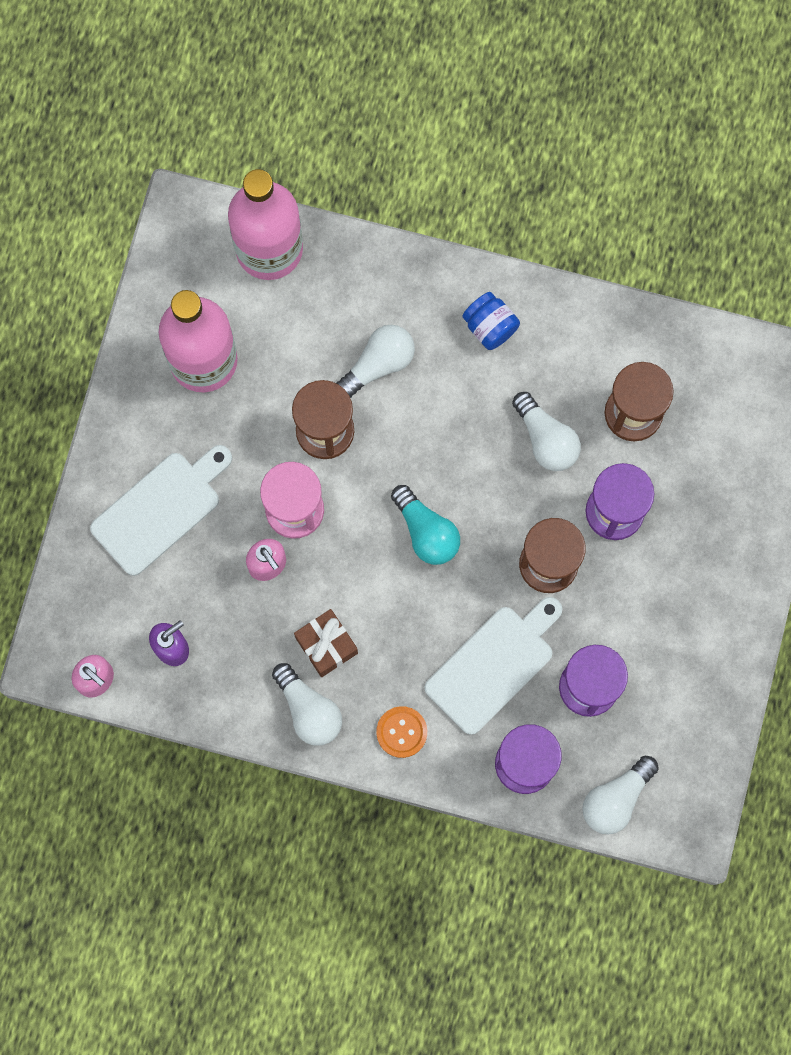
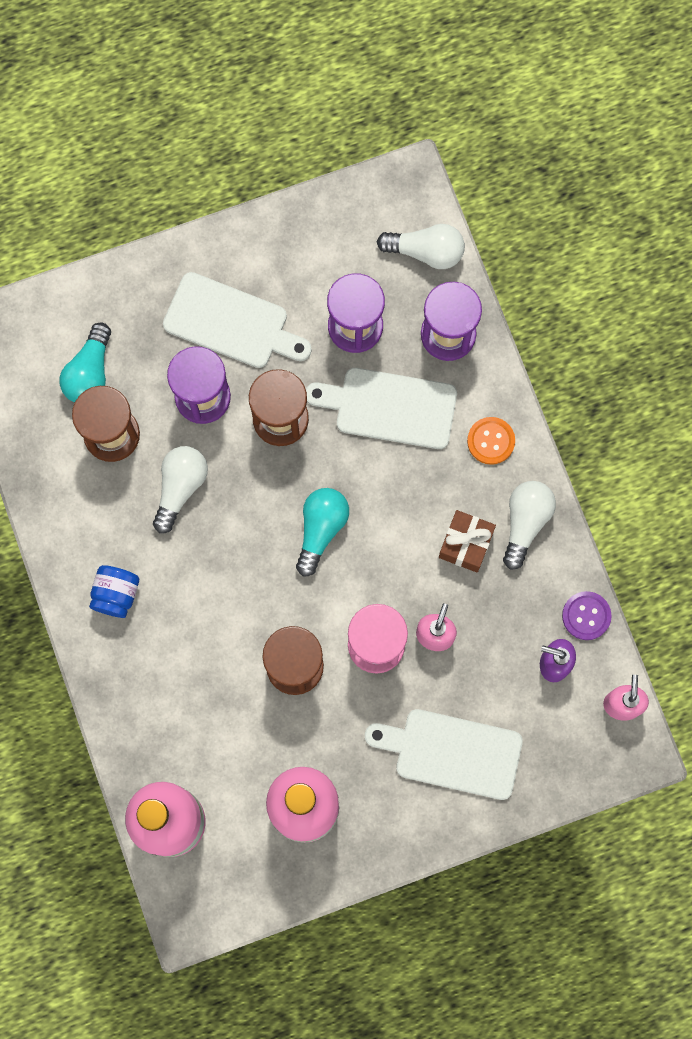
camera: 125 degrees left, 0 degrees up
white light bulb [336,325,415,398] -> none
none -> turquoise light bulb [60,322,111,402]
none -> white cutting board [163,272,312,368]
none -> purple button [562,591,612,640]

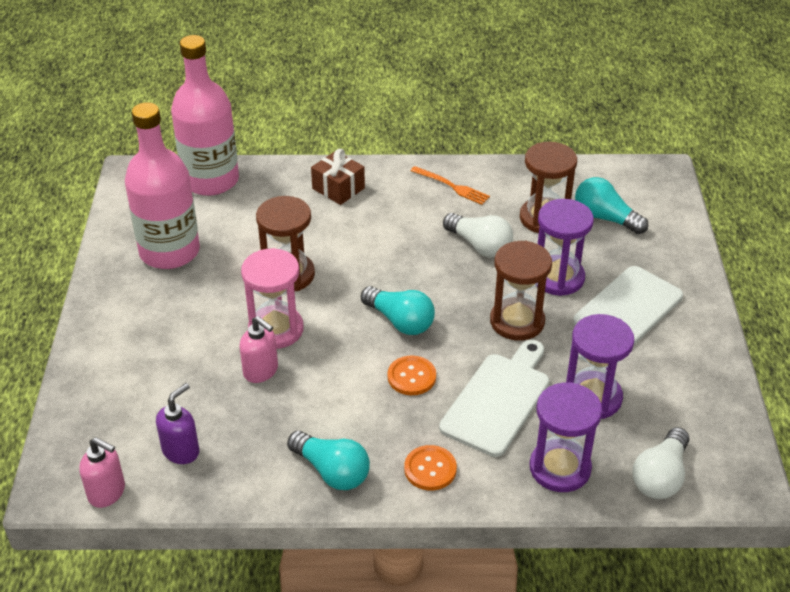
camera: 110 degrees right, 35 degrees down
blue jar [89,565,139,618] -> none
white cutting board [365,709,523,800] -> none
brown gift [439,510,496,573] -> brown gift moved to [311,149,365,205]
white light bulb [503,481,556,570] -> turquoise light bulb [287,431,370,490]
purple button [562,591,612,640] -> none
none -> orange button [388,355,436,395]
none -> orange fork [410,166,490,205]

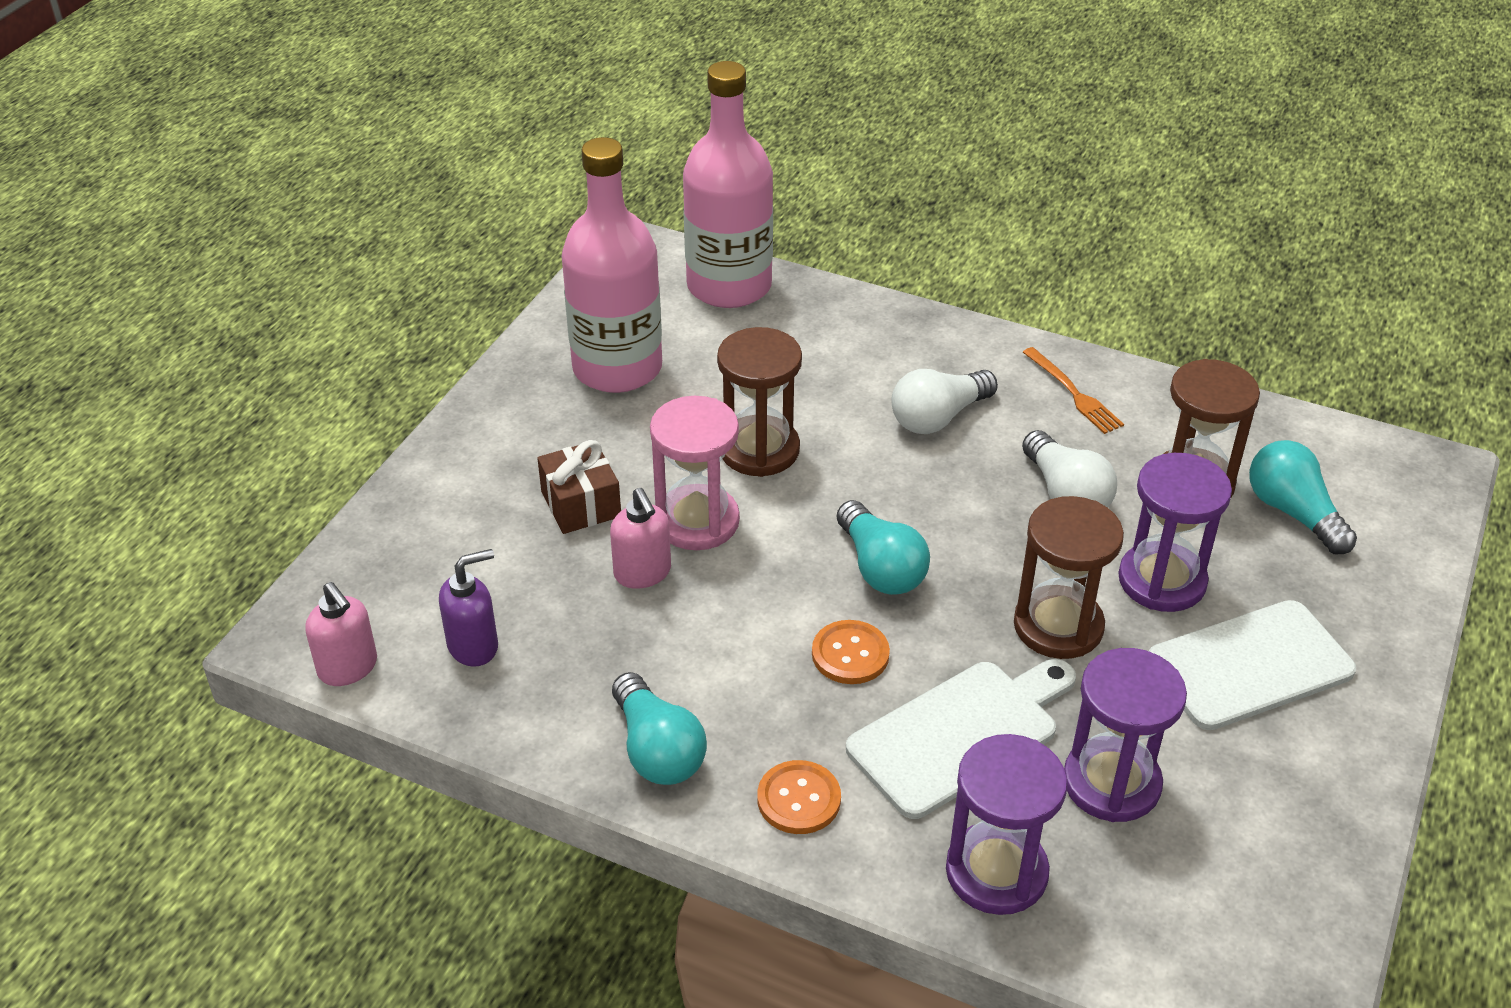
camera: 25 degrees right, 0 degrees up
brown gift [311,149,365,205] -> brown gift moved to [537,440,621,534]
white light bulb [632,427,689,499] -> white light bulb moved to [892,369,998,434]

